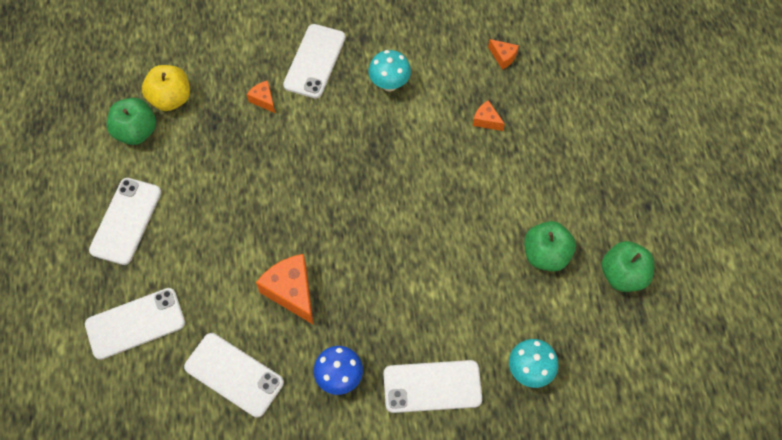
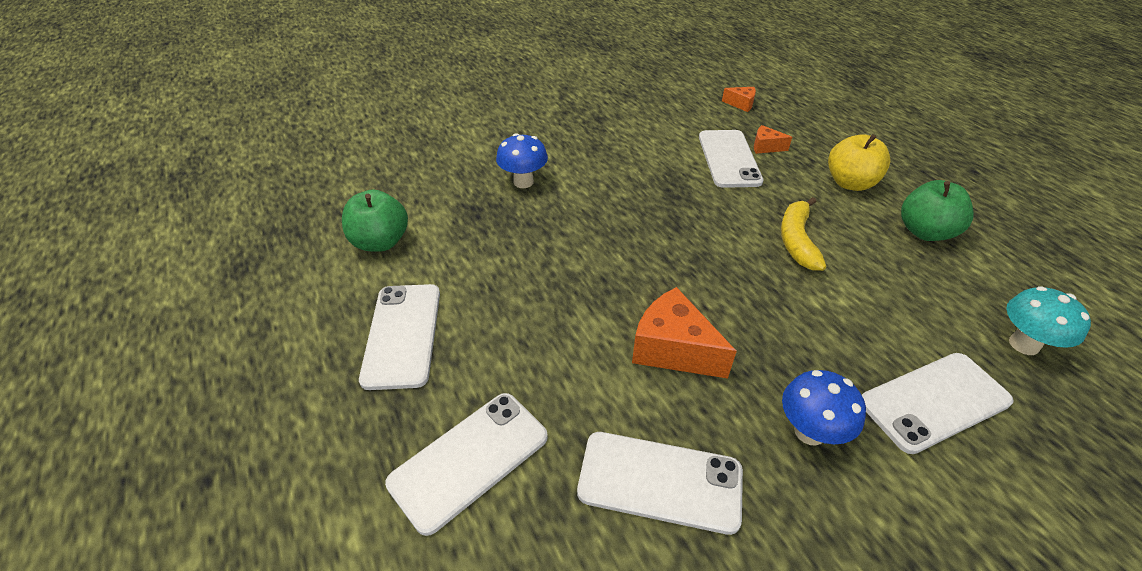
camera: 20 degrees left, 20 degrees down
yellow apple [142,65,190,111] -> yellow apple moved to [828,134,891,191]
orange cheese [247,80,275,113] -> blue mushroom [496,133,548,188]
white phone [283,24,346,99] -> white phone moved to [699,130,764,188]
turquoise mushroom [368,50,411,91] -> none
green apple [602,241,655,292] -> none
none -> yellow banana [781,197,826,271]

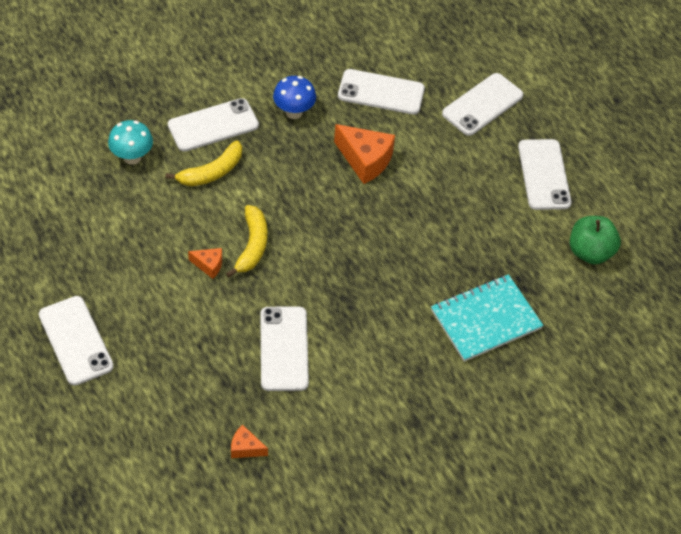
camera: 175 degrees right, 10 degrees up
blue mushroom [496,133,548,188] -> turquoise notebook [431,274,543,362]
orange cheese [754,125,792,154] -> orange cheese moved to [188,248,222,279]
yellow apple [828,134,891,191] -> none
green apple [901,180,974,241] -> none
none -> white phone [39,296,114,386]
none -> yellow banana [165,140,242,186]

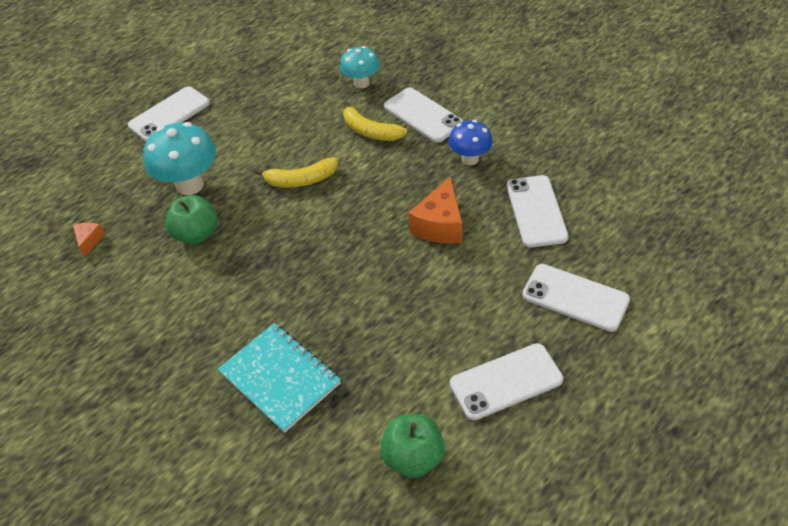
camera: 80 degrees right, 5 degrees down
orange cheese [188,248,222,279] -> none
white phone [260,306,309,391] -> green apple [165,195,218,244]
none -> turquoise mushroom [143,122,216,195]

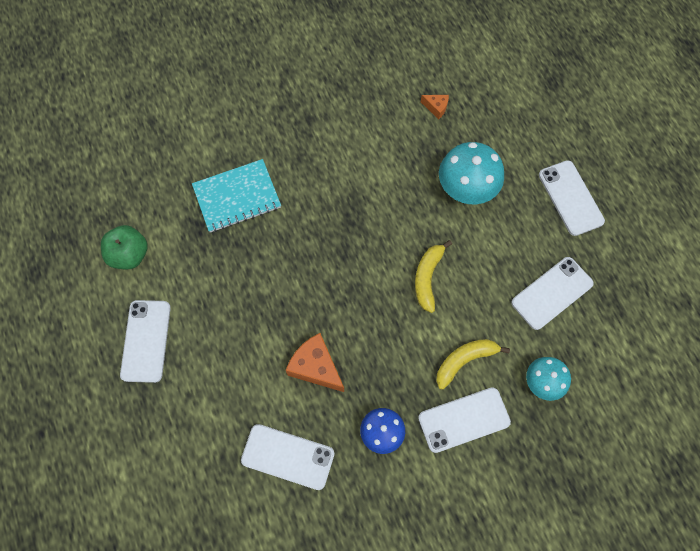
camera: 110 degrees right, 20 degrees up
green apple [165,195,218,244] -> none
white phone [522,264,630,332] -> white phone moved to [511,257,594,330]

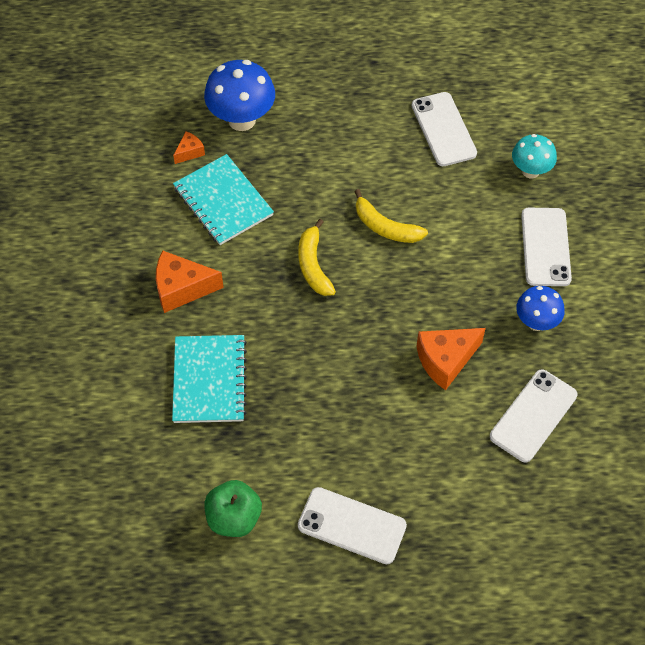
camera: 70 degrees left, 10 degrees down
yellow banana [436,339,510,390] -> yellow banana moved to [298,219,336,296]
turquoise mushroom [439,142,504,204] -> none
white phone [539,160,605,236] -> none
none -> orange cheese [156,250,224,313]
none -> turquoise notebook [173,154,274,245]
none -> blue mushroom [204,60,275,131]

